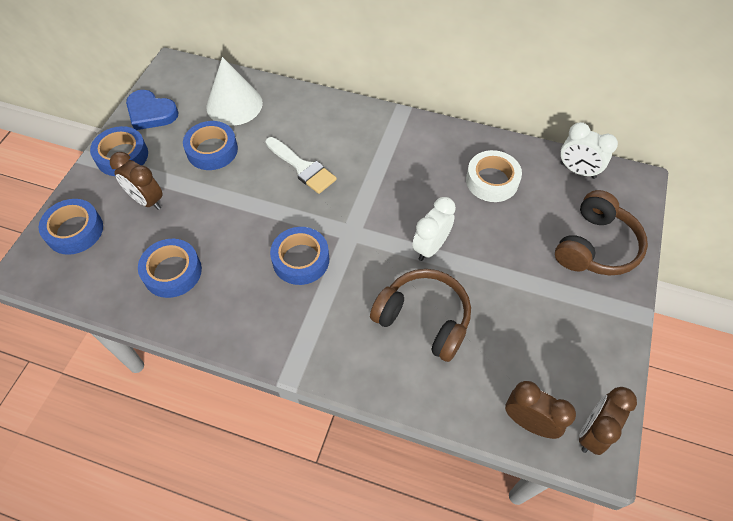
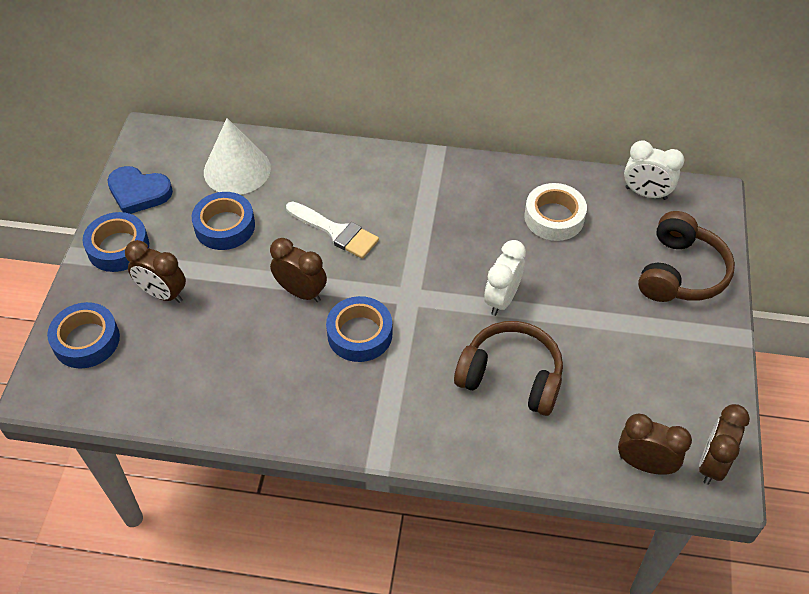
camera: 10 degrees left, 5 degrees down
blue tape [138,239,202,298] -> none
none -> brown clock [270,238,327,302]

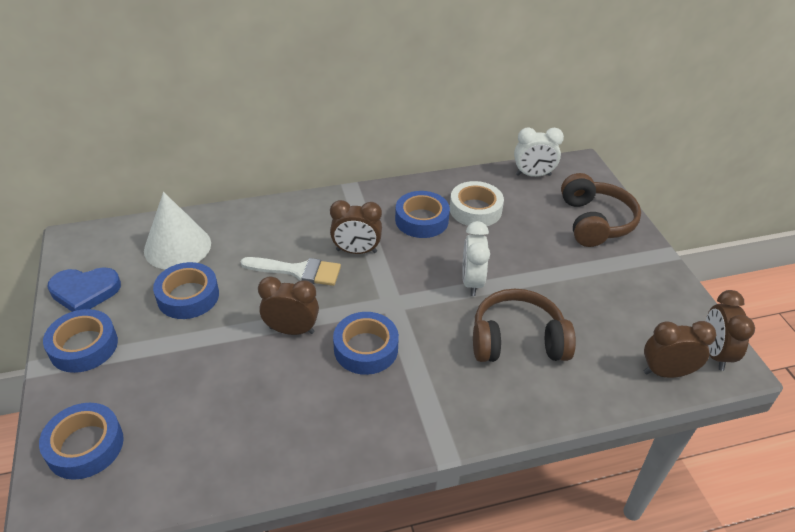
camera: 25 degrees left, 10 degrees down
brown clock [125,240,186,303] -> brown clock moved to [330,200,382,254]
none -> blue tape [395,191,450,238]

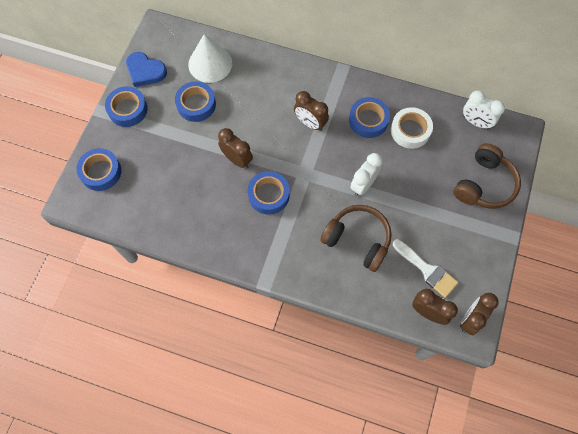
camera: 35 degrees right, 25 degrees up
white brush [241,257,341,286] -> white brush moved to [393,239,458,298]

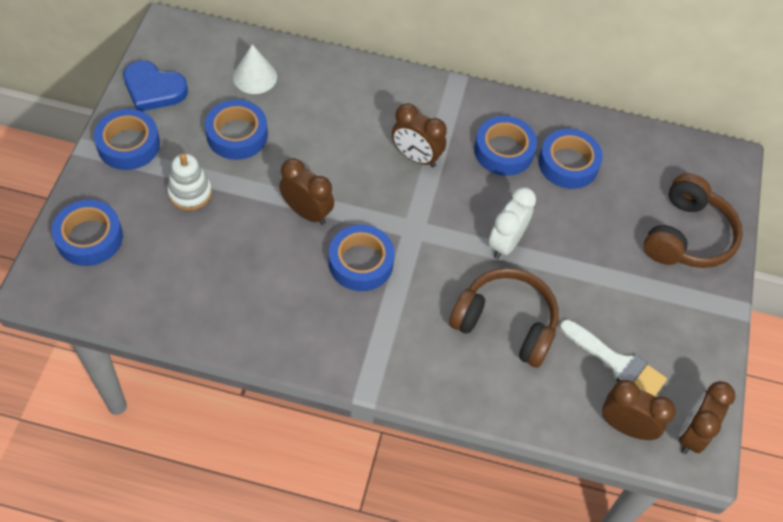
camera: 10 degrees left, 10 degrees down
white cone [188,34,232,83] -> white cone [233,44,277,94], size x0.65
white tape [391,107,433,149] -> blue tape [539,129,603,189]
white clock [463,90,505,129] -> none
none -> white stacking toy [167,153,212,211]

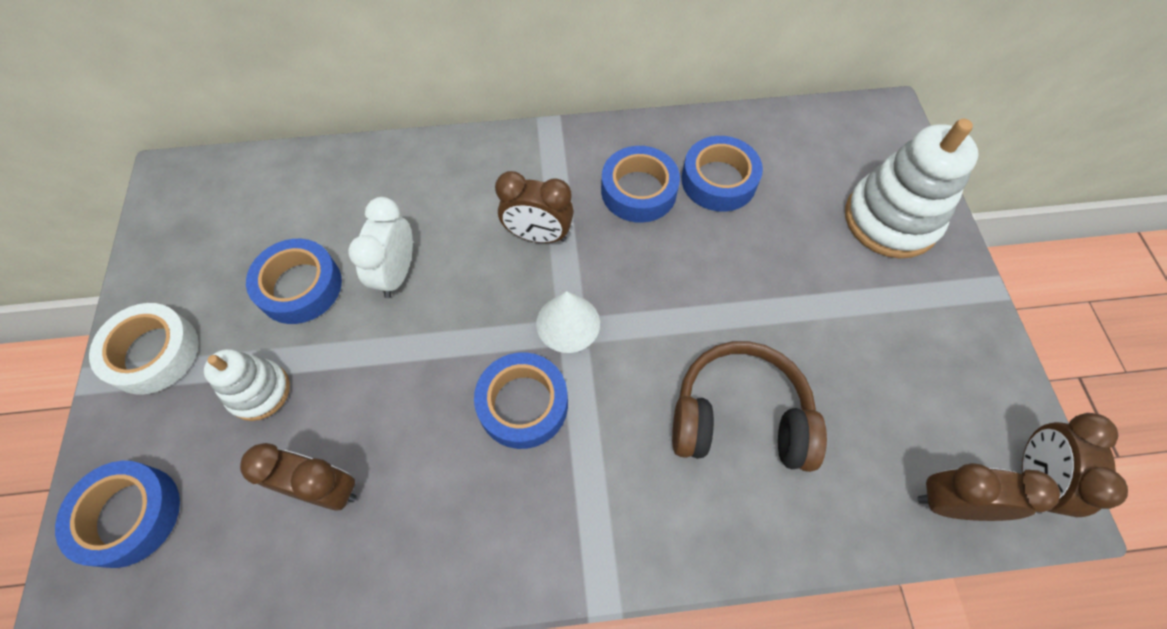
camera: 15 degrees left, 5 degrees up
blue tape [94,109,160,170] -> white tape [89,303,198,395]
blue heart [123,61,188,111] -> none
white cone [233,44,277,94] -> white cone moved to [536,291,600,353]
brown clock [279,158,334,225] -> brown clock moved to [240,443,357,511]
white clock [489,187,536,259] -> white clock moved to [348,197,413,298]
white brush [560,319,667,396] -> none
brown headphones [644,173,743,268] -> white stacking toy [845,119,979,259]

